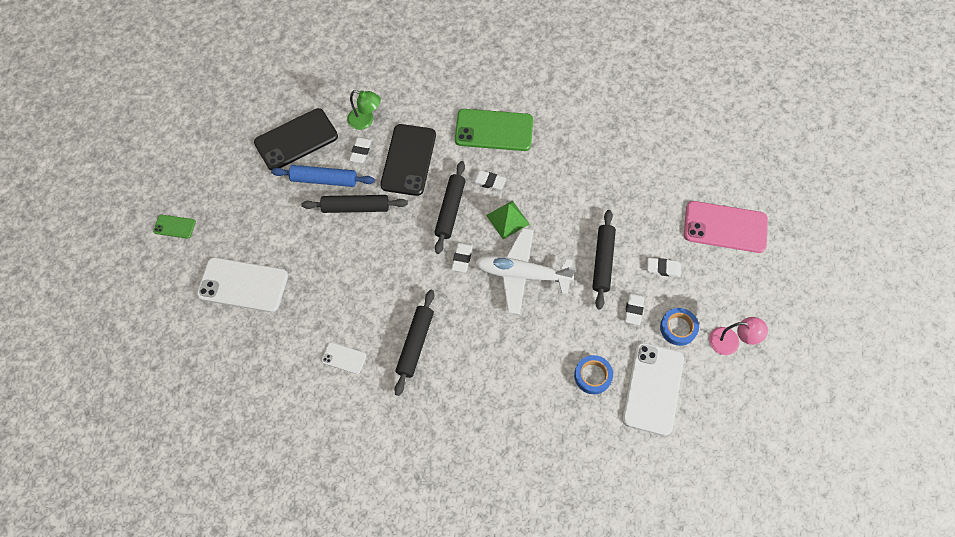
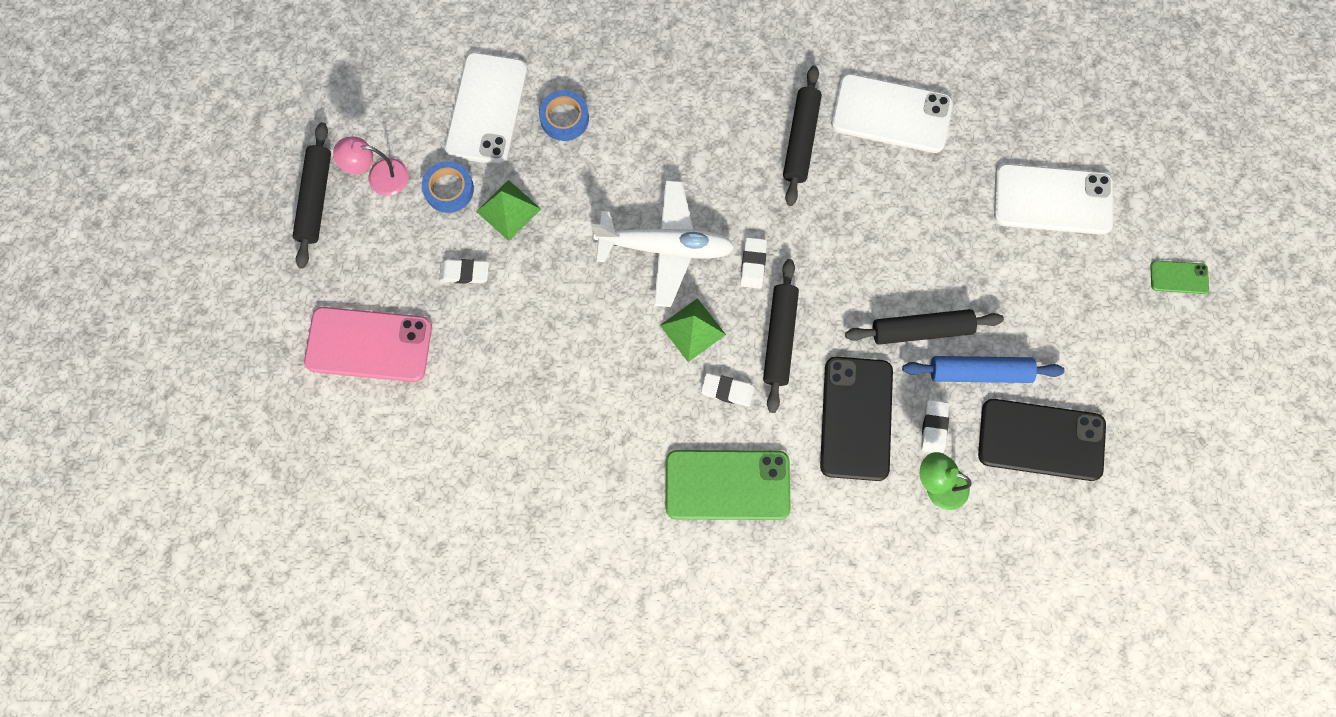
camera: 175 degrees right, 10 degrees up
black phone [254,108,338,170] -> black phone turned 45 degrees clockwise [978,399,1106,481]
white phone [321,342,366,374] -> white phone [831,74,953,153], size x2.10
black rolling pin [592,210,616,309] -> black rolling pin moved to [293,122,331,269]
white eraser [625,292,644,325] -> green pyramid [476,180,541,241]

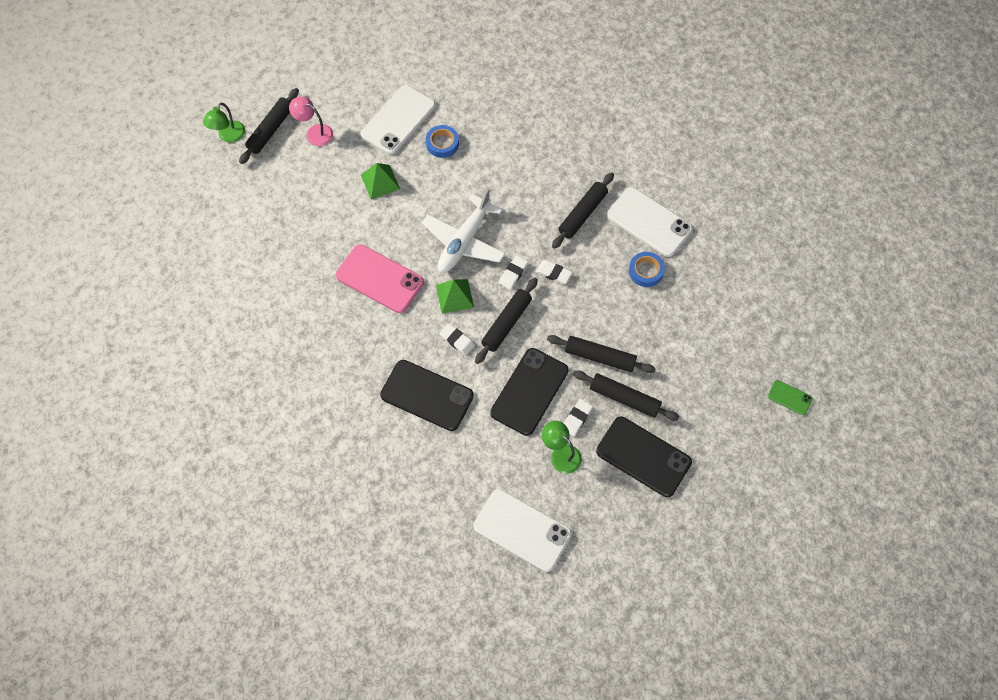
camera: 25 degrees right, 10 degrees down
pink phone [304,307,432,382] -> pink phone moved to [336,244,424,313]
blue tape [422,161,474,213] -> blue tape moved to [629,252,665,287]
white eraser [439,259,489,284] -> white eraser moved to [536,260,572,284]
white plane [591,180,735,307] -> white plane turned 90 degrees clockwise [422,188,506,273]
green phone [666,450,791,520] -> black phone [380,360,474,431]
blue rolling pin [902,356,1064,383] -> black rolling pin [573,370,679,421]
white phone [994,164,1113,235] -> white phone moved to [474,489,572,572]
none -> green lamp [203,102,245,143]

